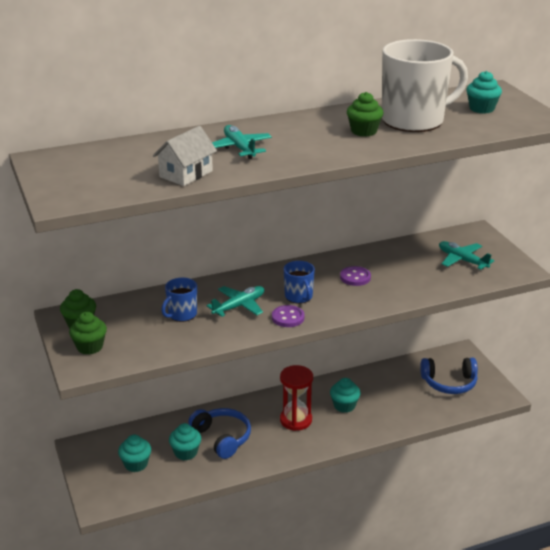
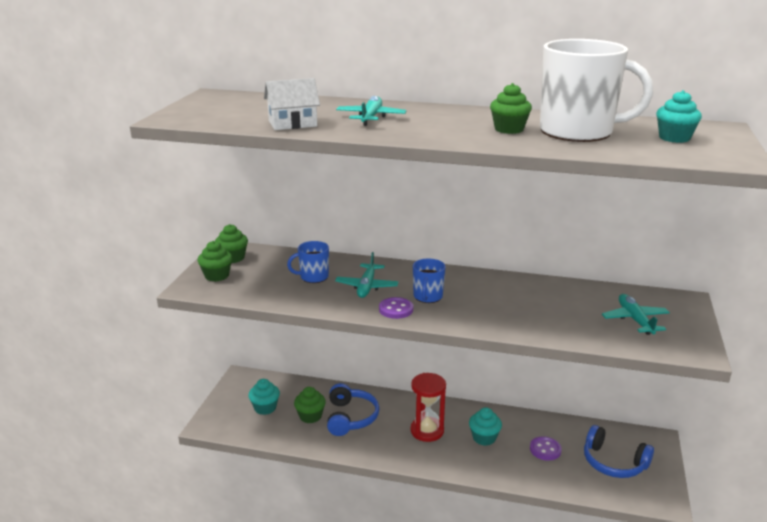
camera: 35 degrees right, 5 degrees down
turquoise cupcake [169,423,201,460] -> green cupcake [294,387,326,423]
turquoise plane [206,286,264,317] -> turquoise plane turned 105 degrees clockwise [335,252,399,298]
purple button [340,266,371,286] -> purple button moved to [530,436,562,461]

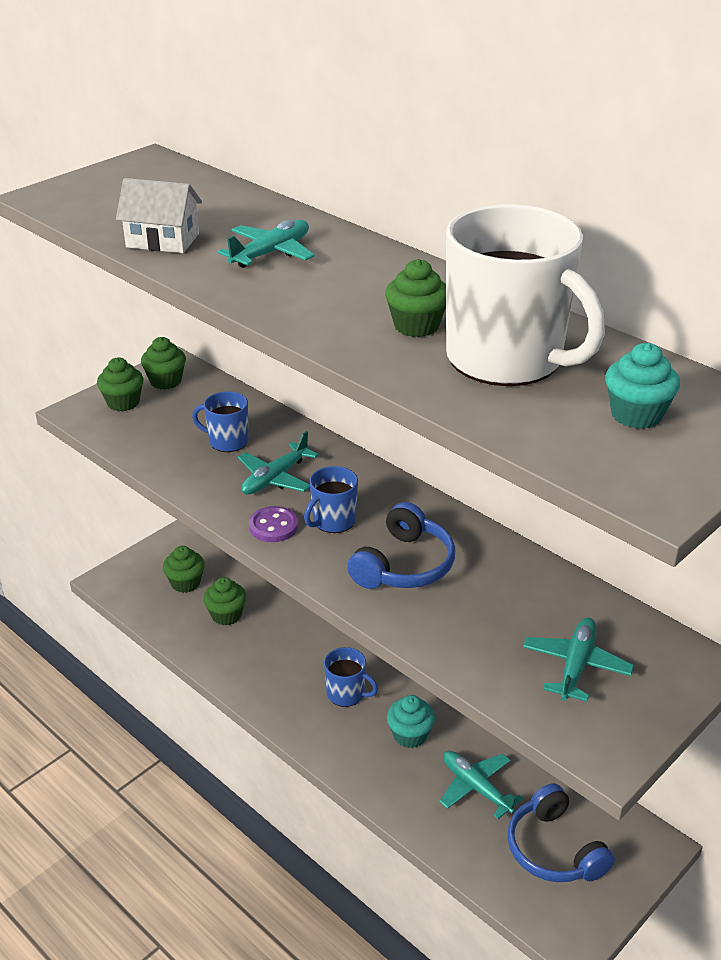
camera: 30 degrees right, 10 degrees up
turquoise cupcake [249,379,280,415] -> green cupcake [163,546,205,593]
blue headphones [327,383,380,436] -> blue headphones moved to [347,502,455,589]
red hourglass [411,373,446,442] -> blue mug [324,647,378,707]
purple button [530,436,562,461] -> turquoise plane [439,751,523,819]

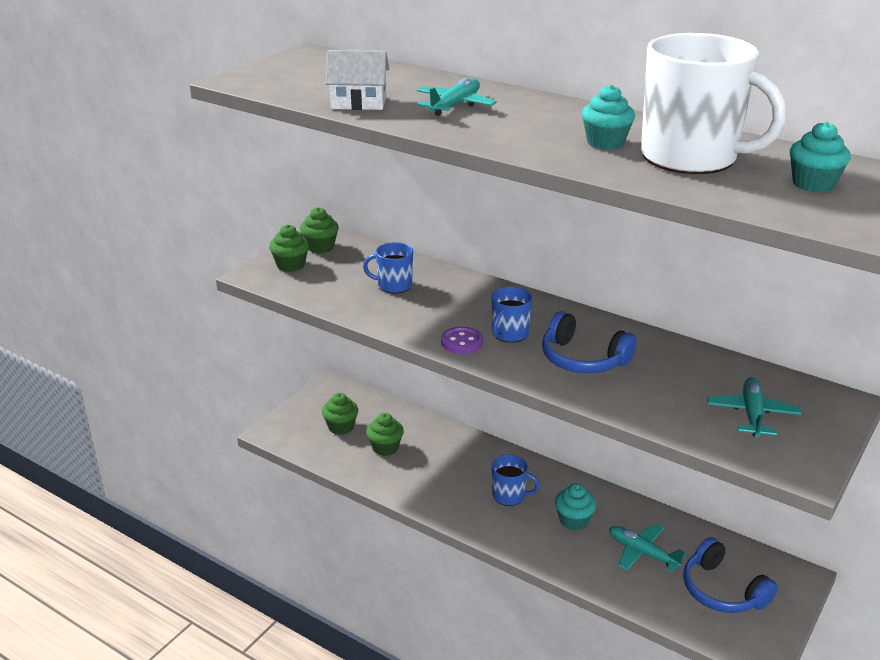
camera: 10 degrees left, 5 degrees down
turquoise plane [238,431,319,494] -> none
blue headphones [347,502,455,589] -> blue headphones turned 105 degrees clockwise [542,311,637,373]
green cupcake [385,259,446,337] -> turquoise cupcake [582,84,635,150]

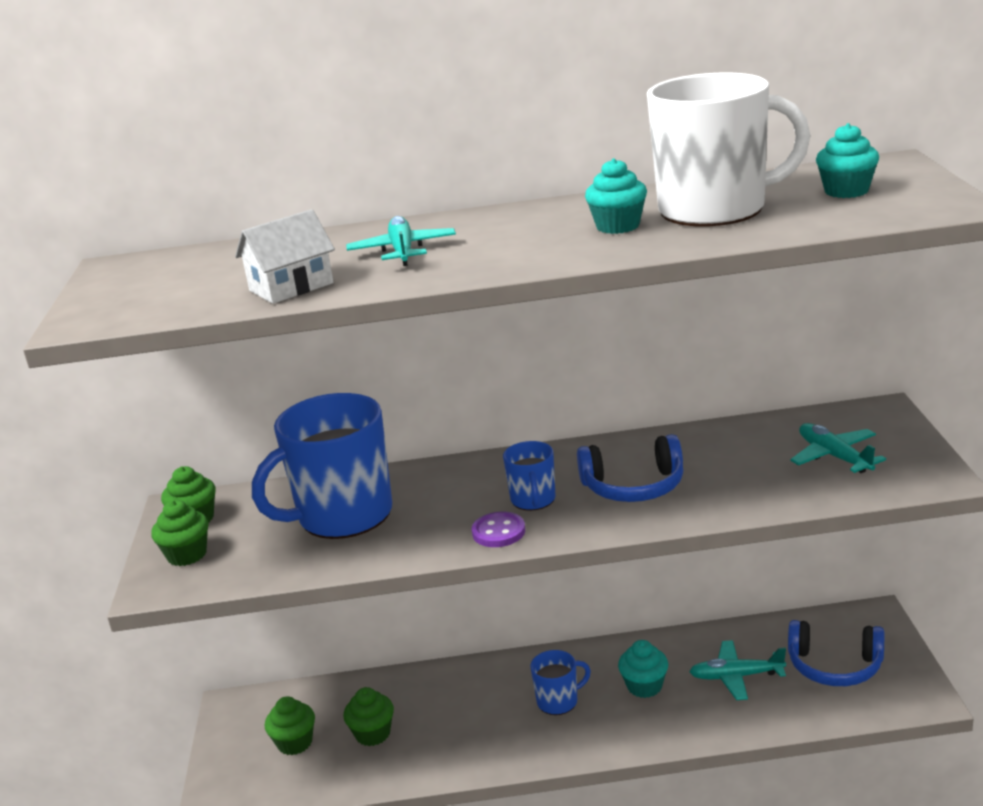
camera: 35 degrees left, 5 degrees down
blue mug [363,242,413,293] -> blue mug [252,393,392,539], size x2.10

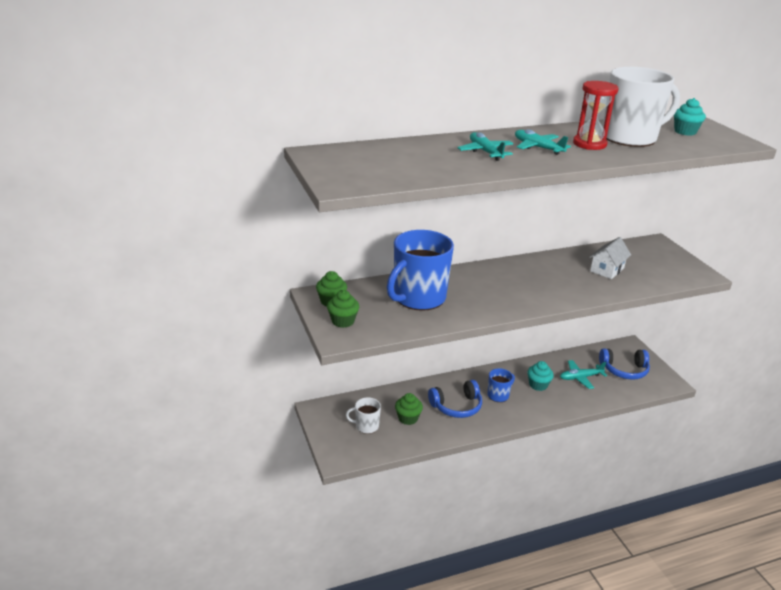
camera: 20 degrees left, 5 degrees up
white house [235,209,335,304] -> white house moved to [589,237,631,279]
green cupcake [265,696,315,755] -> white mug [346,397,381,434]
purple button [472,512,525,547] -> none
blue mug [503,441,556,511] -> none
blue headphones [577,434,683,502] -> blue headphones moved to [428,380,482,418]
turquoise cupcake [585,158,647,234] -> red hourglass [573,81,619,150]
turquoise plane [790,423,886,473] -> turquoise plane moved to [515,129,571,155]

